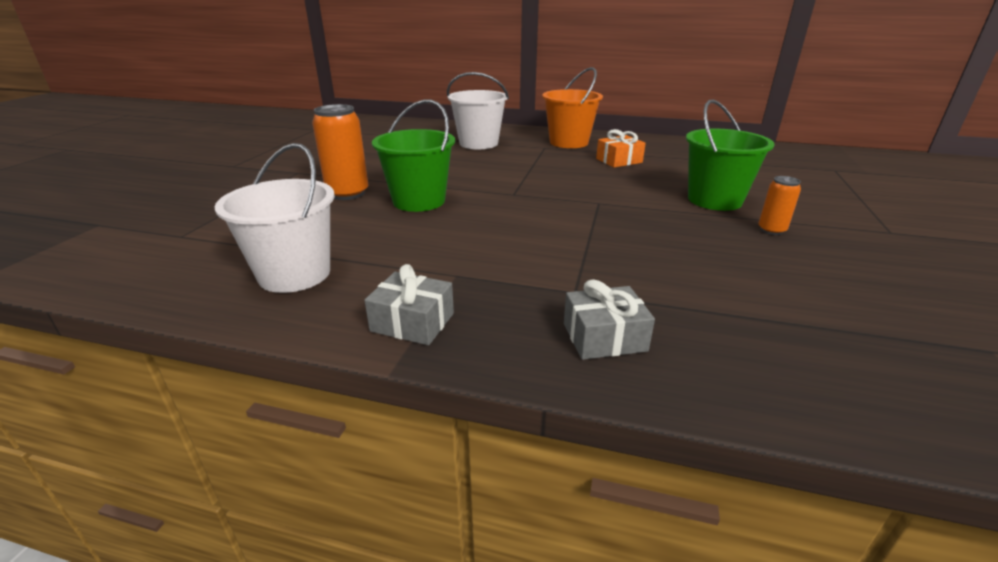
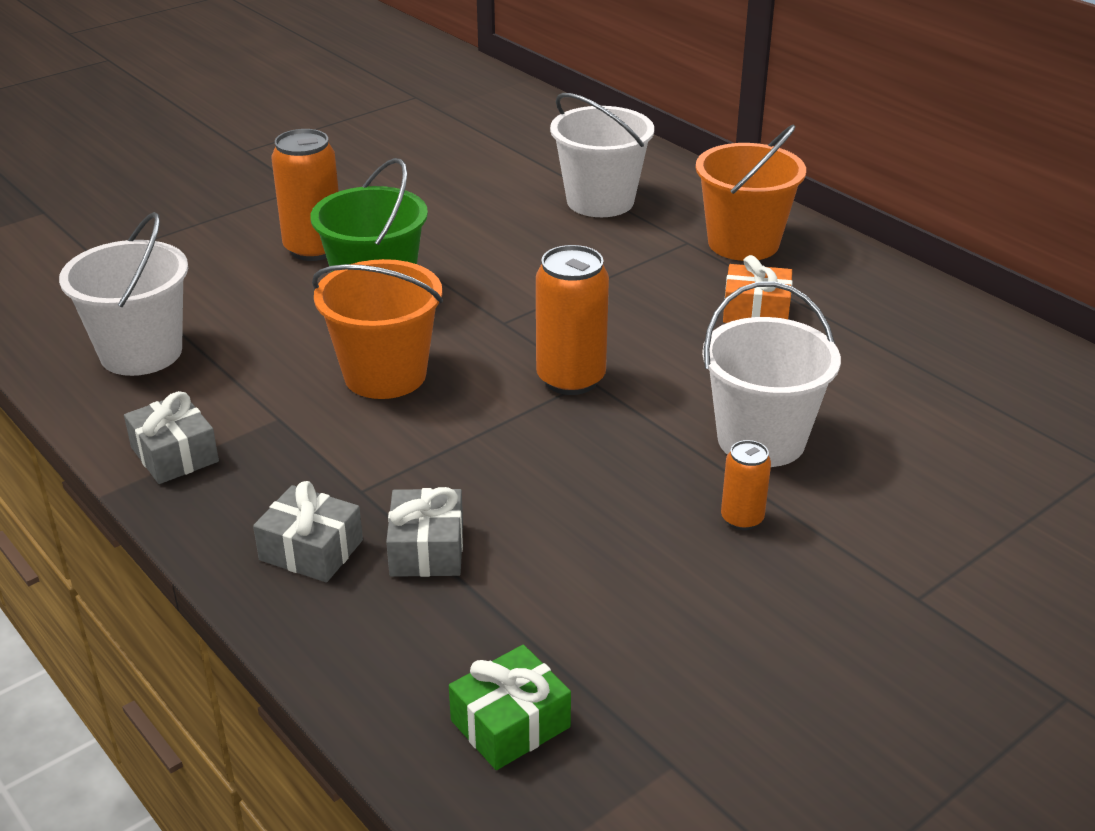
camera: 35 degrees right, 5 degrees up
green bucket [686,99,775,211] -> white bucket [702,281,841,467]
none -> orange bucket [312,259,443,399]
none -> grey gift [386,487,463,577]
none -> green gift [449,645,571,770]
none -> orange can [536,245,609,395]

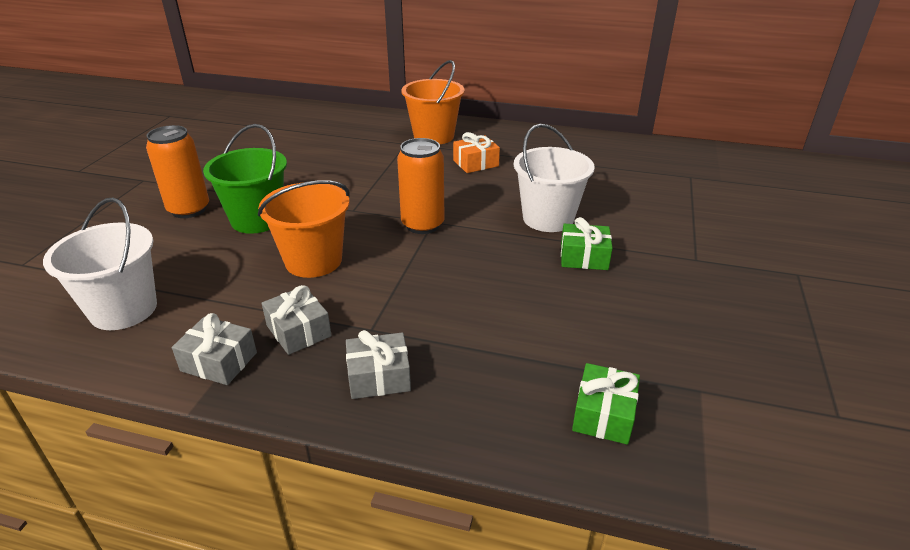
camera: 35 degrees left, 0 degrees up
grey gift [386,487,463,577] -> grey gift moved to [262,285,332,355]
white bucket [550,93,654,217] -> none
orange can [721,440,771,530] -> green gift [561,217,613,270]

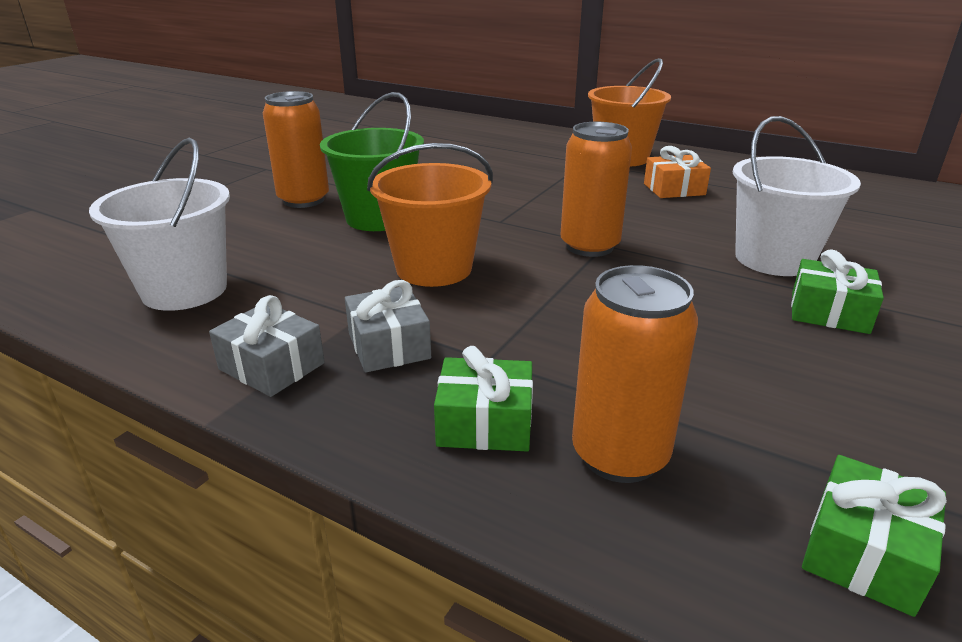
camera: 15 degrees right, 5 degrees down
grey gift [346,330,411,399] -> green gift [434,346,533,451]
none -> orange can [572,265,698,483]

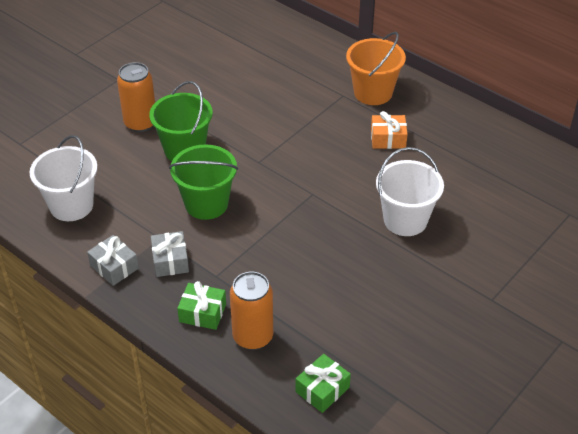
camera: 10 degrees right, 15 degrees up
orange bucket [367,143,493,287] -> green bucket [169,144,238,220]
orange can [560,122,632,257] -> none
green gift [791,249,884,334] -> none

